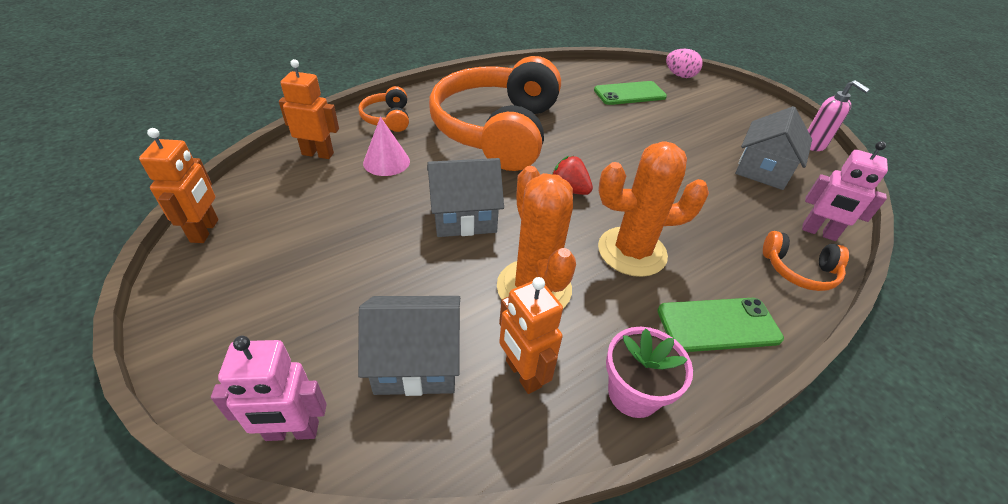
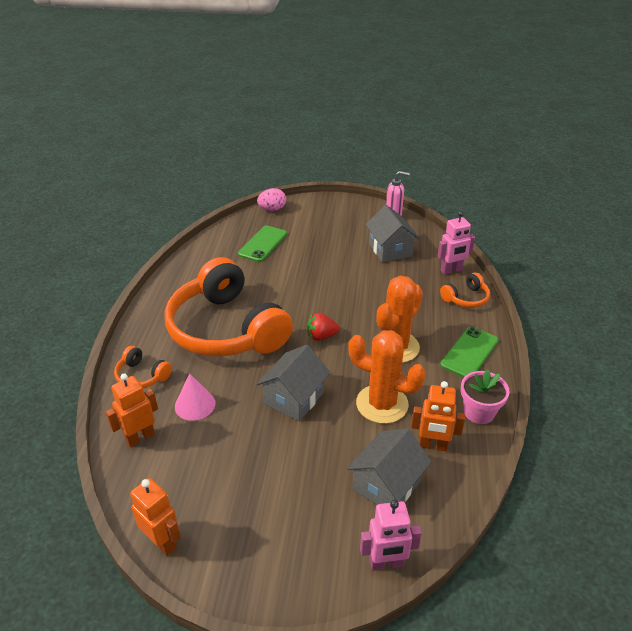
camera: 45 degrees left, 5 degrees down
pink robot [211,336,327,441] -> pink robot turned 45 degrees clockwise [360,500,422,571]

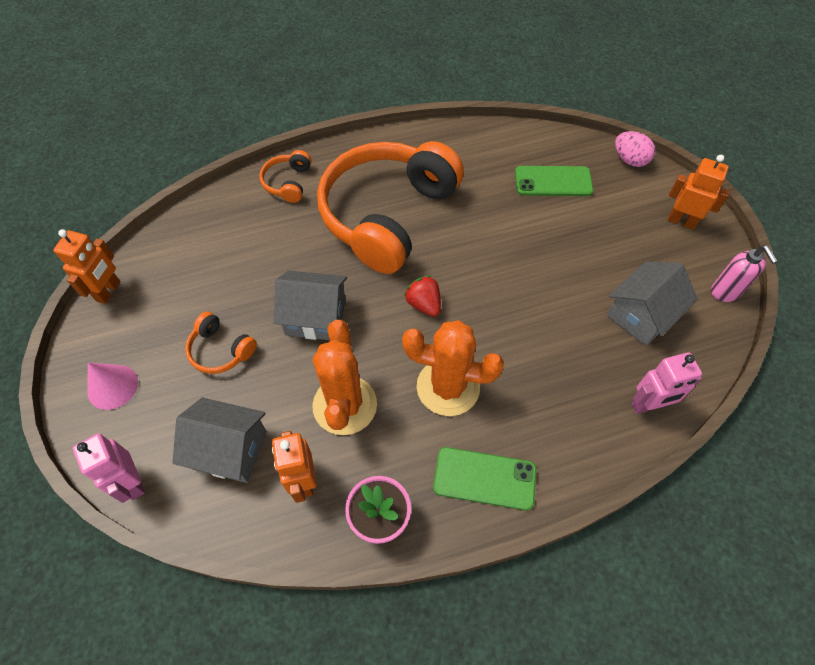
camera: 65 degrees right, 20 degrees up
orange robot [106,374,158,447] -> orange robot moved to [668,155,730,230]
pink cone [175,373,216,421] -> pink cone moved to [88,363,138,410]
pink robot [438,211,475,275] -> pink robot turned 60 degrees counterclockwise [632,352,702,414]
orange headphones [440,272,490,308] -> orange headphones moved to [185,312,257,374]

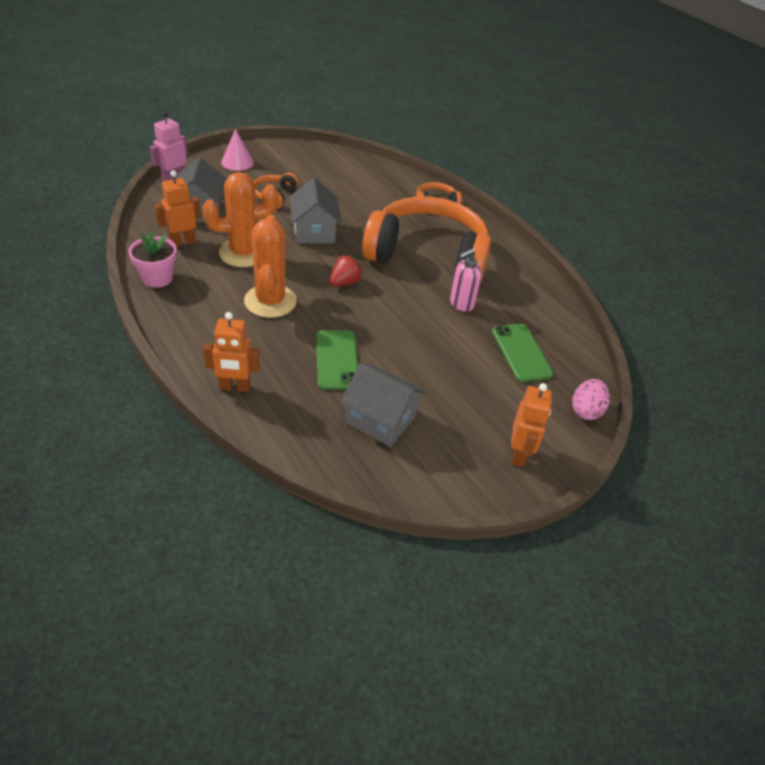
camera: 70 degrees right, 15 degrees down
orange robot [53,229,120,304] -> orange robot moved to [203,312,260,392]
green phone [433,447,537,511] -> green phone moved to [316,330,358,390]
pink robot [632,352,702,414] -> none
pink soap dispenser [711,245,778,302] -> pink soap dispenser moved to [450,248,482,312]

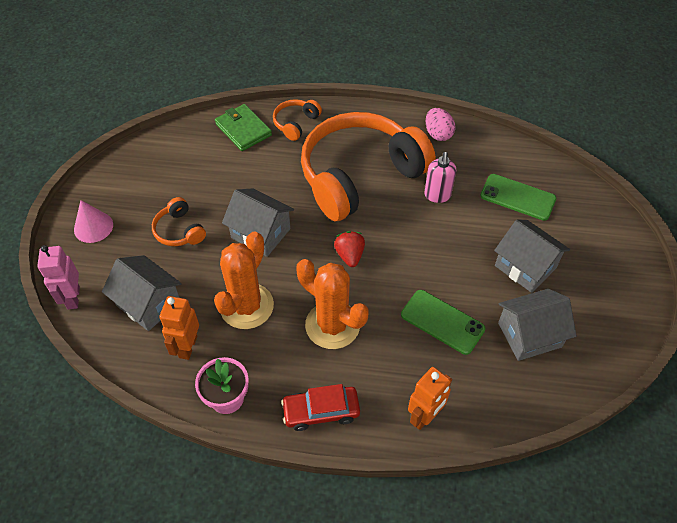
camera: 45 degrees left, 10 degrees up
orange robot [511,383,552,467] -> none
pink egg [572,379,610,420] -> pink egg moved to [426,108,455,141]
none -> green wallet [215,104,272,151]
none -> red car [281,384,360,431]
none -> grey house [494,220,570,293]

